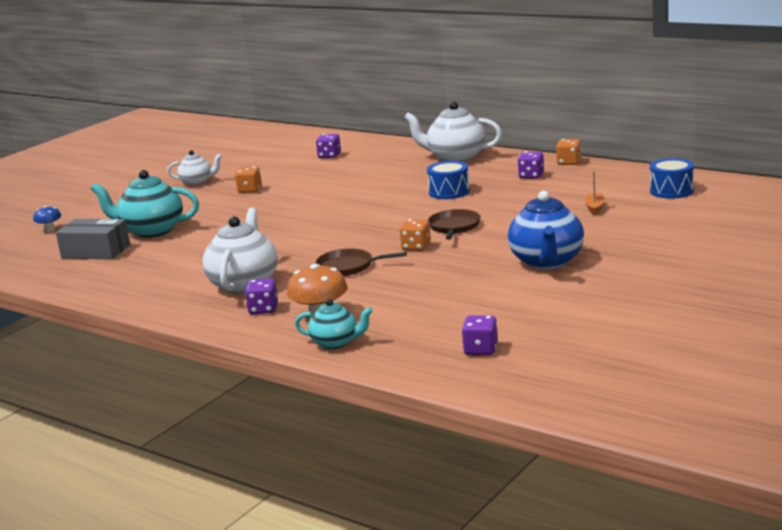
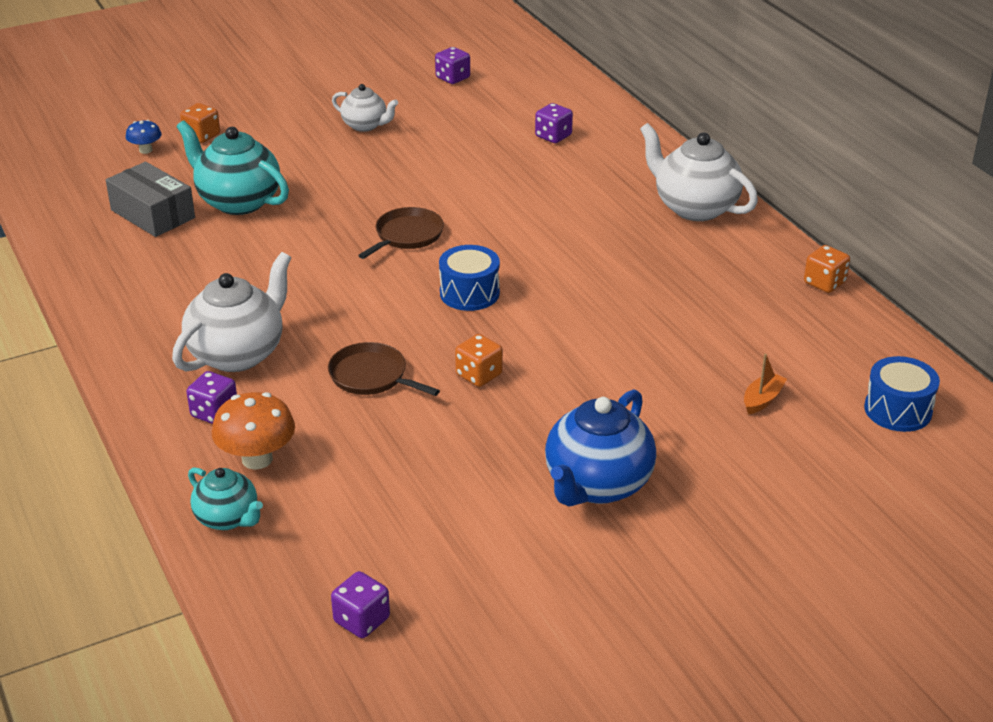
camera: 25 degrees right, 15 degrees up
orange dice [235,166,262,193] -> orange dice moved to [180,103,220,143]
blue drum [427,161,470,199] -> blue drum moved to [439,245,500,311]
brown pan [428,209,481,240] -> brown pan moved to [358,207,444,259]
purple dice [518,152,544,179] -> purple dice moved to [435,47,470,84]

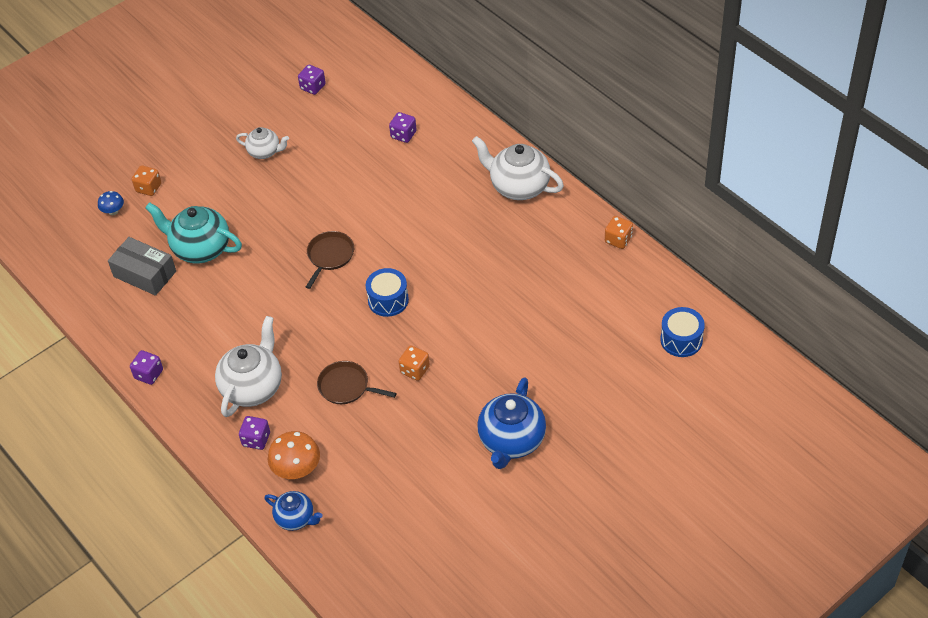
camera: 10 degrees left, 15 degrees up
turquoise teapot [188,467,263,530] -> blue teapot [264,491,323,531]
purple dice [331,571,390,638] -> purple dice moved to [130,350,163,385]
orange boat [744,354,787,414] -> none

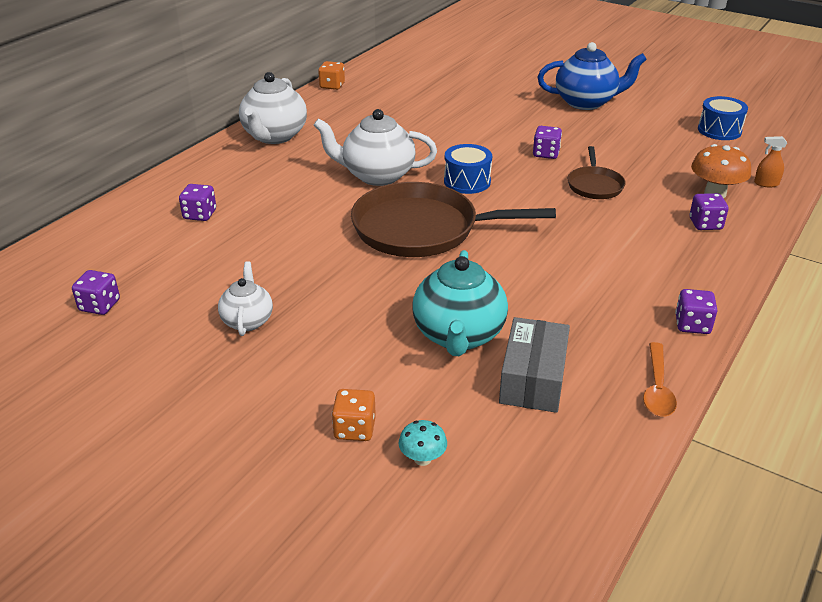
camera: 110 degrees left, 15 degrees down
blue mushroom [98,191,124,215] -> turquoise mushroom [399,420,447,466]
white teapot [215,316,282,417] -> white teapot moved to [314,109,437,186]
blue teapot [264,491,323,531] -> orange spray bottle [754,136,787,187]
brown pan [306,231,354,289] -> brown pan [351,182,556,257], size x2.01
orange dice [399,345,430,381] -> purple dice [533,126,562,159]
blue drum [660,307,705,357] -> blue drum moved to [698,96,748,140]
none -> orange spoon [643,342,677,417]

